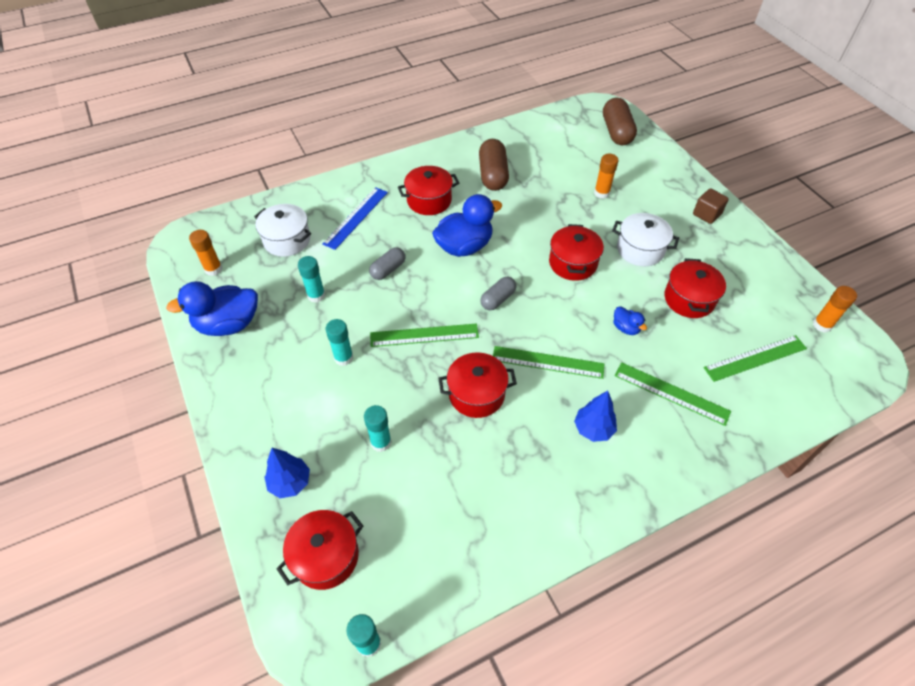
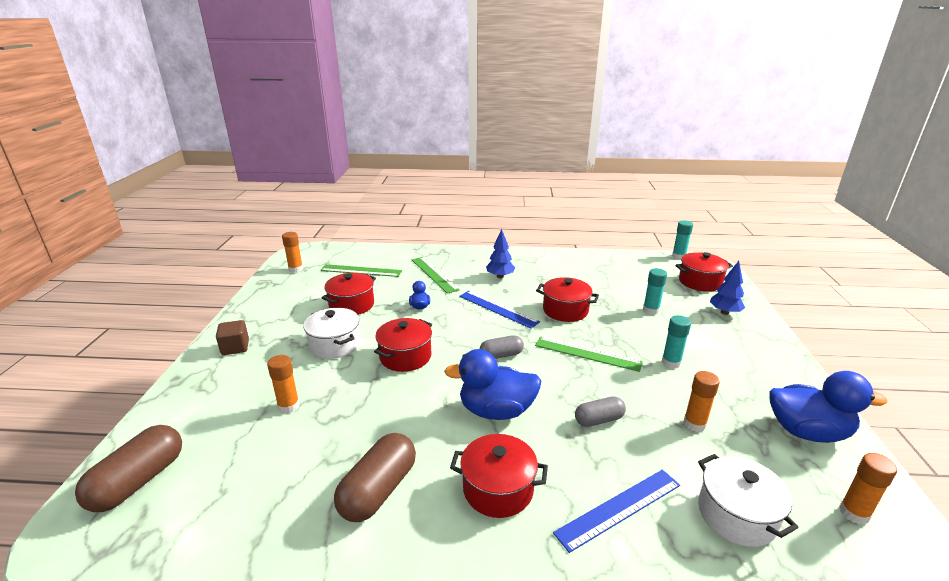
camera: 150 degrees left, 25 degrees down
turquoise glue stick [298,256,325,303] -> orange glue stick [683,371,720,432]
green ruler [493,346,604,379] -> blue ruler [459,291,540,329]

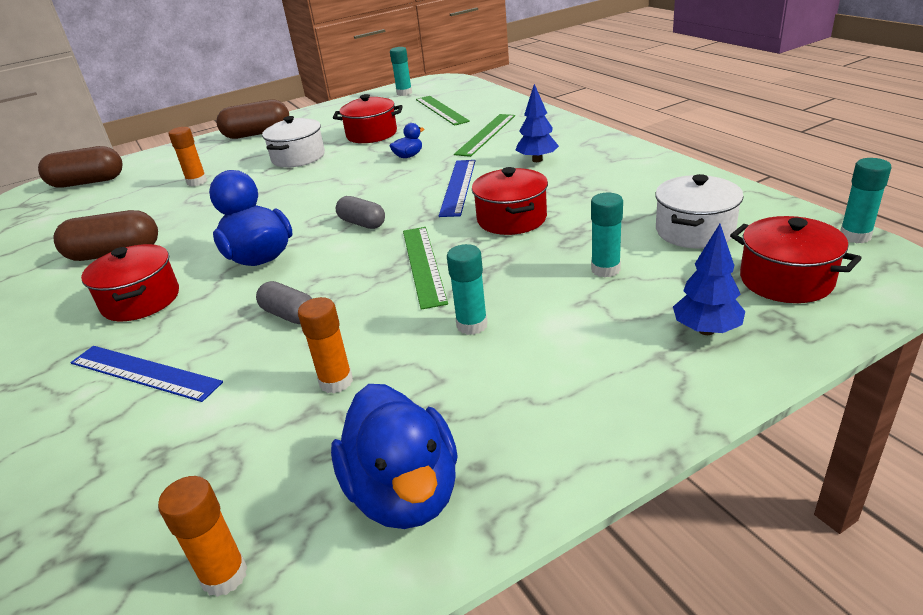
camera: 60 degrees right, 5 degrees up
brown cube [216,320,249,355] -> brown capsule [216,100,289,139]
orange glue stick [282,232,303,273] -> turquoise glue stick [390,47,412,96]
red pot [374,318,432,372] -> none
white pot [698,454,799,547] -> white pot moved to [655,174,744,249]

